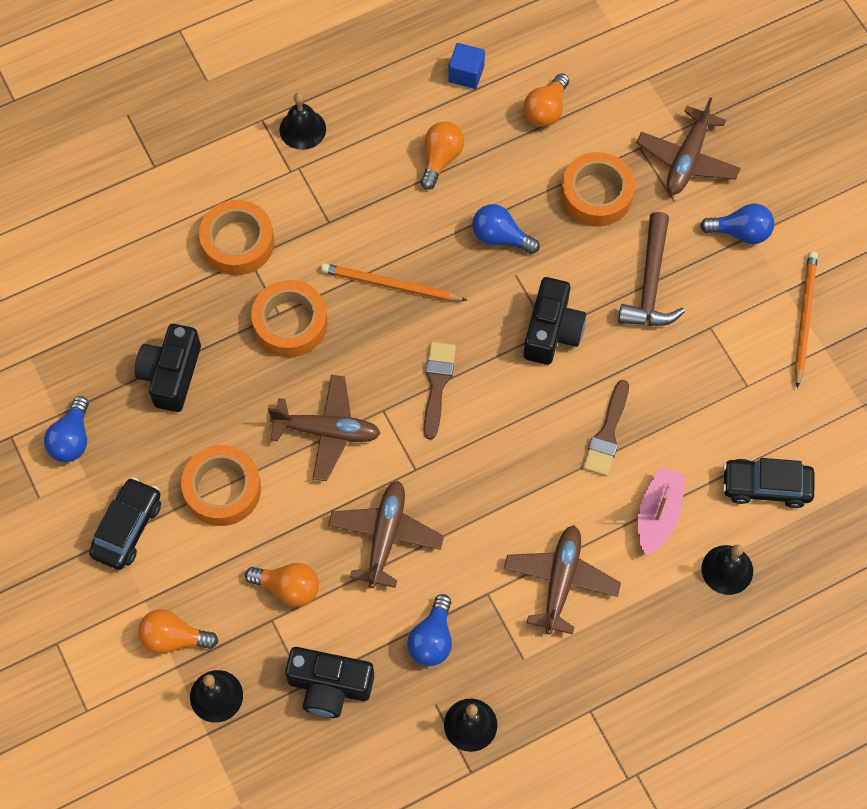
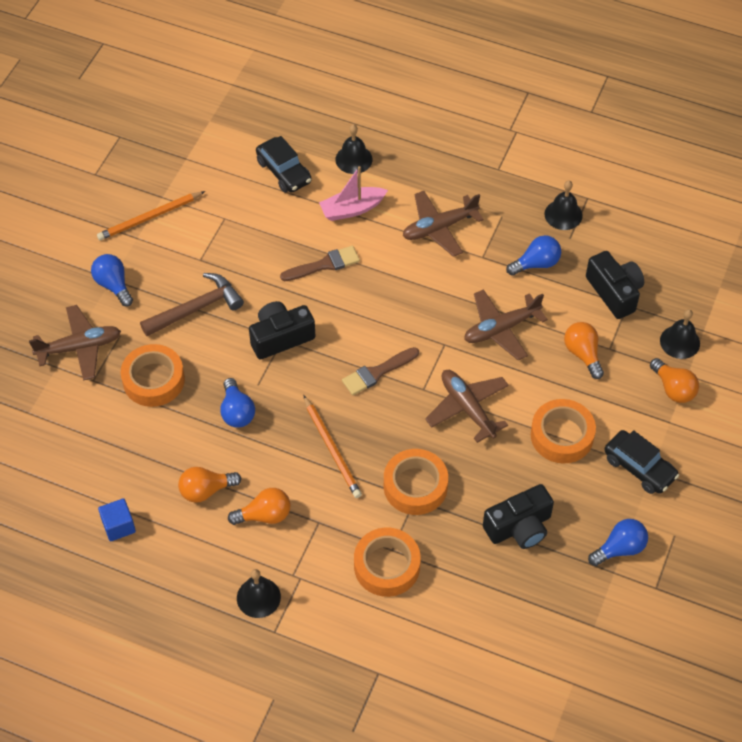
camera: 130 degrees left, 10 degrees down
black car [89,477,161,570] -> black car turned 120 degrees counterclockwise [604,430,679,494]
orange light bulb [524,73,569,127] -> orange light bulb moved to [228,488,291,525]

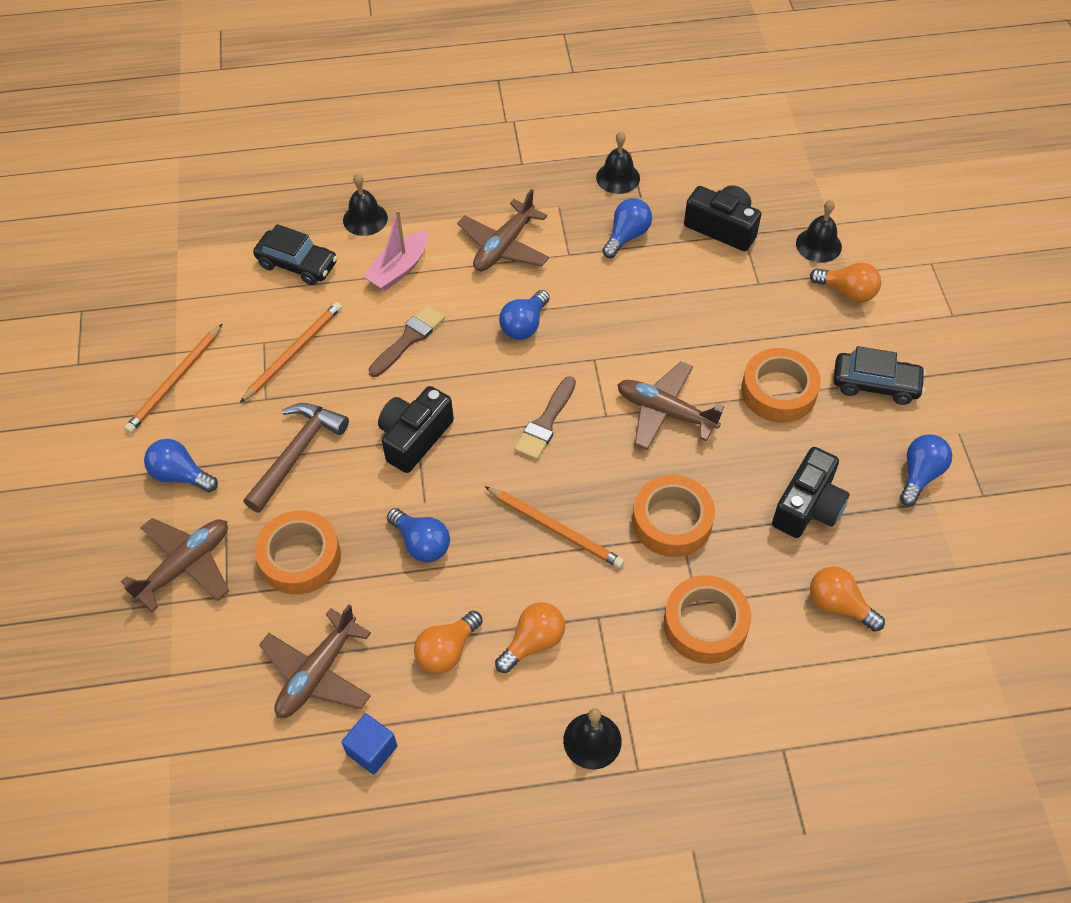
camera: 30 degrees left, 0 degrees up
brown plane [464,289,548,360] -> brown plane moved to [259,604,371,718]
orange light bulb [564,322,604,379] -> orange light bulb moved to [810,566,885,632]
none -> orange pencil [240,302,342,403]
none -> blue light bulb [499,290,550,340]

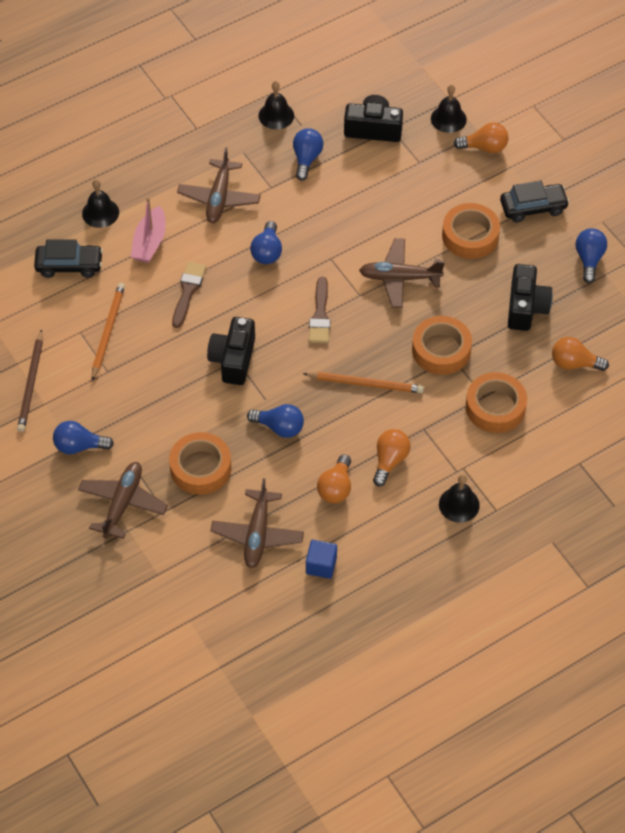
camera: 25 degrees left, 0 degrees up
orange pencil [124,323,223,434] -> brown pencil [17,329,43,432]
brown hammer [243,403,349,513] -> none

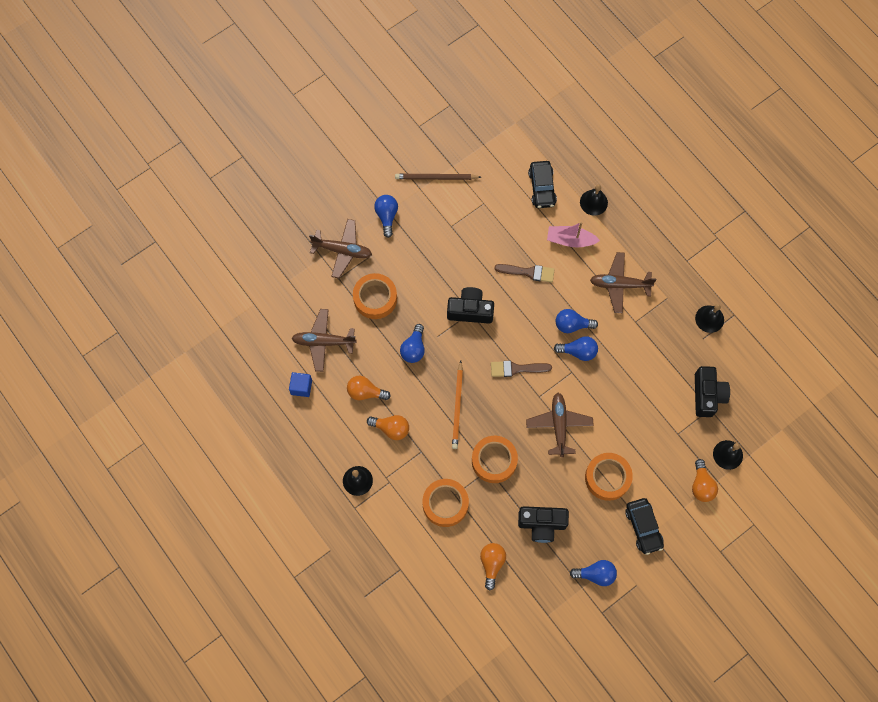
camera: 85 degrees right, 15 degrees up
orange pencil [92,283,125,381] -> none
blue light bulb [293,128,324,181] -> blue light bulb moved to [554,336,598,361]

